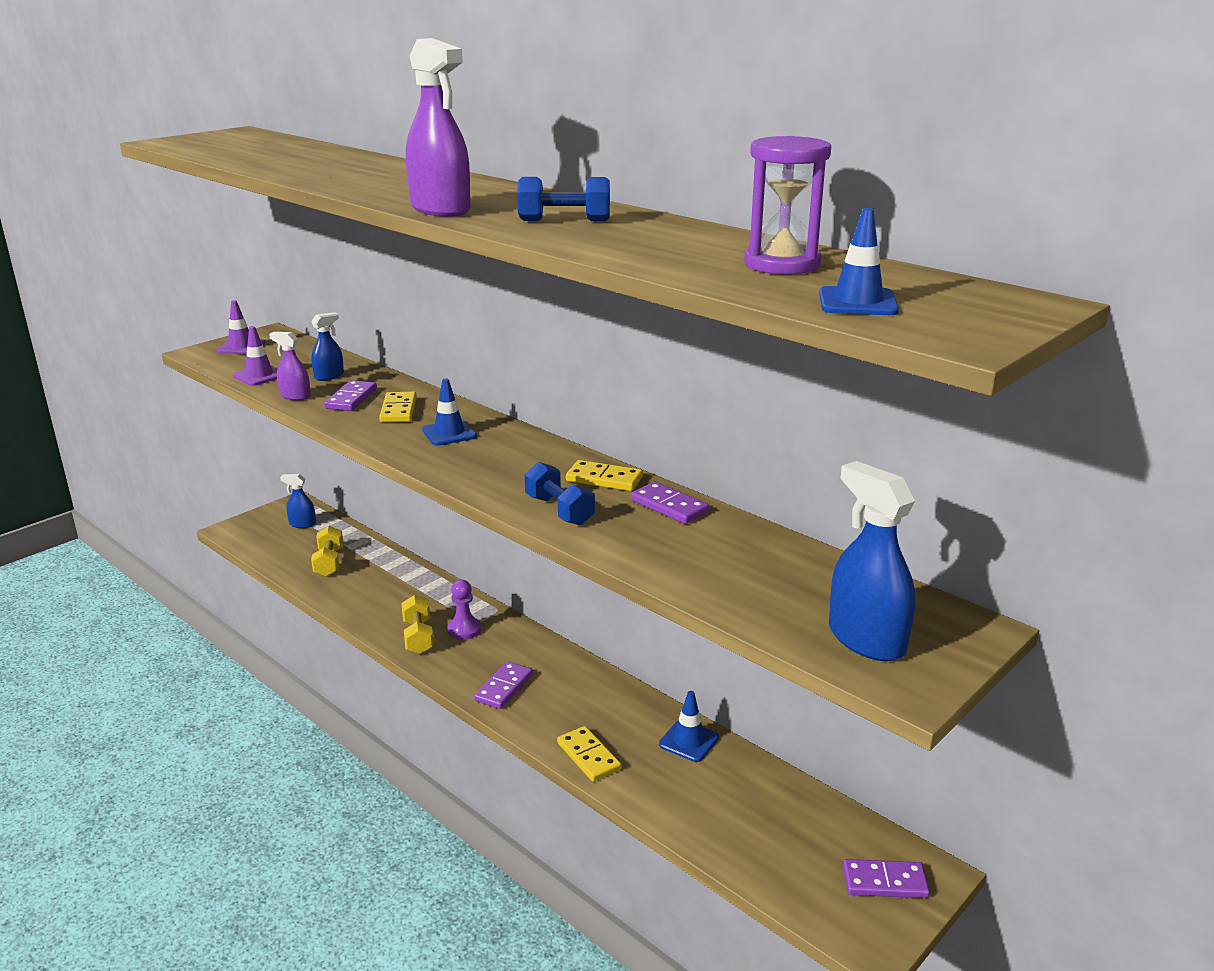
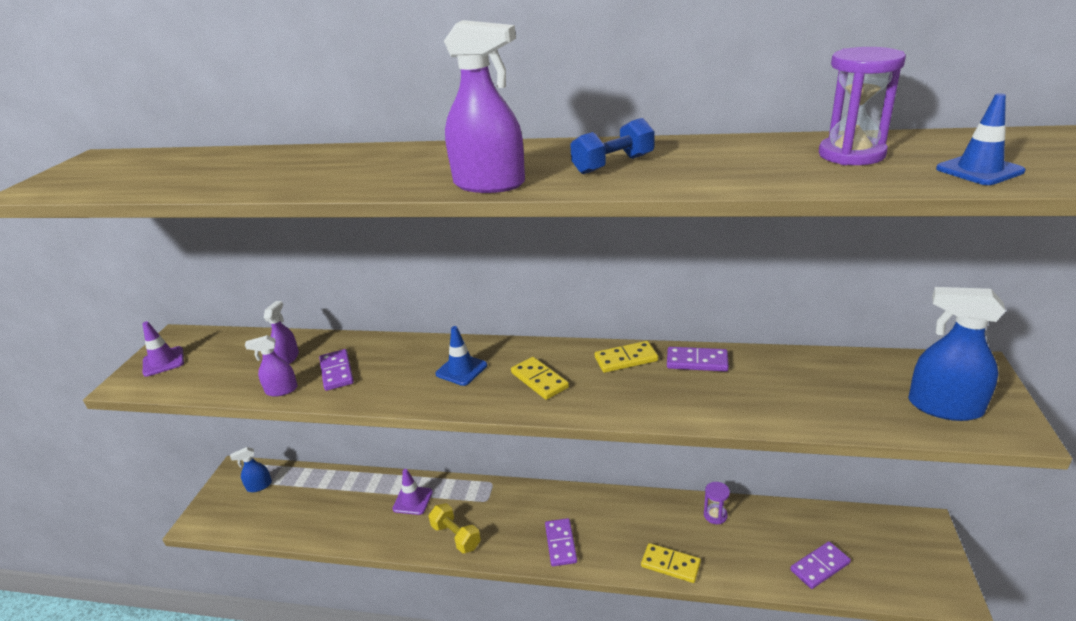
camera: 30 degrees left, 5 degrees up
purple traffic cone [233,326,278,386] -> purple traffic cone moved to [392,469,433,515]
blue spray bottle [311,312,344,381] -> purple spray bottle [264,301,299,364]
yellow dumbbell [311,526,343,577] -> none
yellow domino [379,391,417,423] -> yellow domino moved to [511,357,569,400]
purple pawn [447,580,481,640] -> none
blue dumbbell [525,462,595,526] -> none
blue traffic cone [659,691,719,762] -> purple hourglass [704,482,730,524]
purple domino [843,859,930,898] -> purple domino moved to [790,541,851,589]

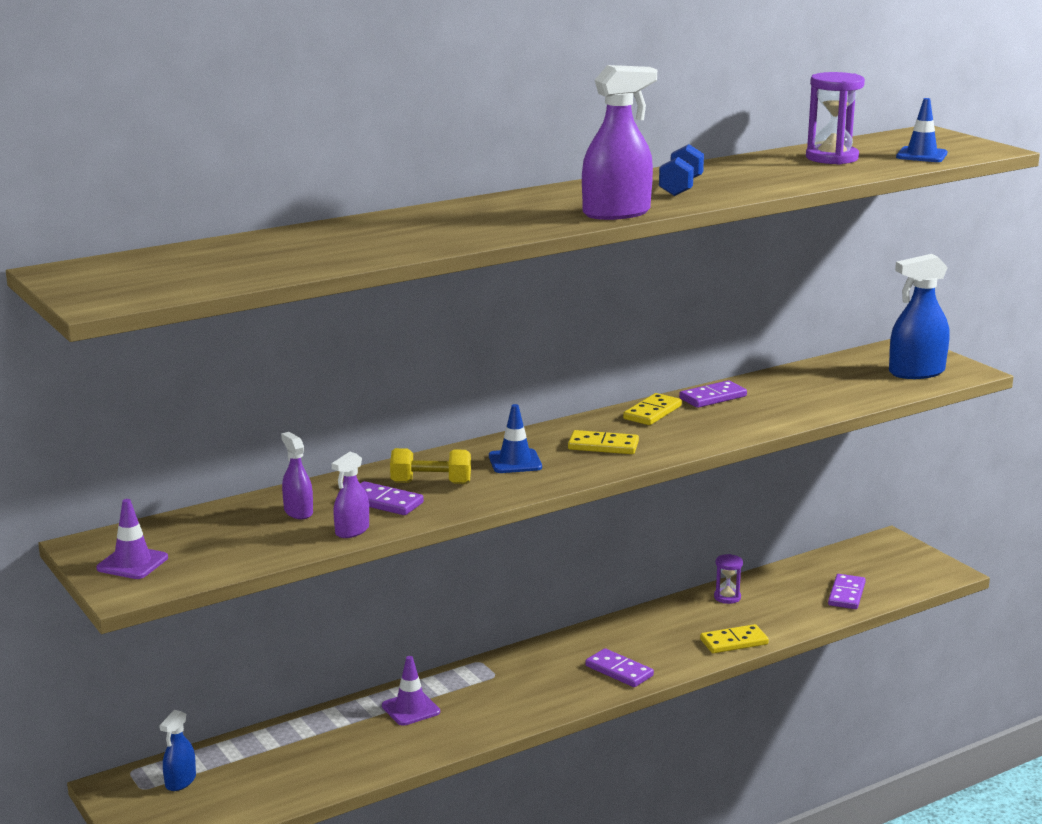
camera: 45 degrees left, 10 degrees down
yellow dumbbell [429,503,481,553] -> yellow dumbbell moved to [390,448,471,484]

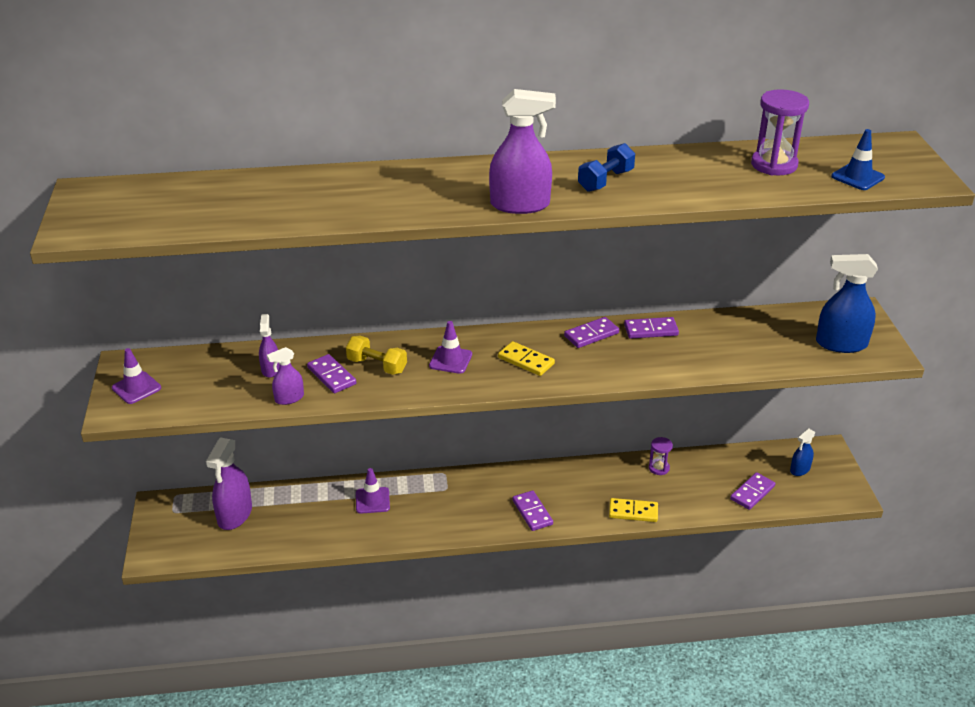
camera: 25 degrees right, 15 degrees up
blue spray bottle [159,710,196,791] -> blue spray bottle moved to [790,428,815,476]
blue traffic cone [489,404,542,473] -> purple traffic cone [429,321,472,374]
yellow domino [623,393,682,425] -> purple domino [564,317,619,348]
none -> purple spray bottle [206,437,252,530]

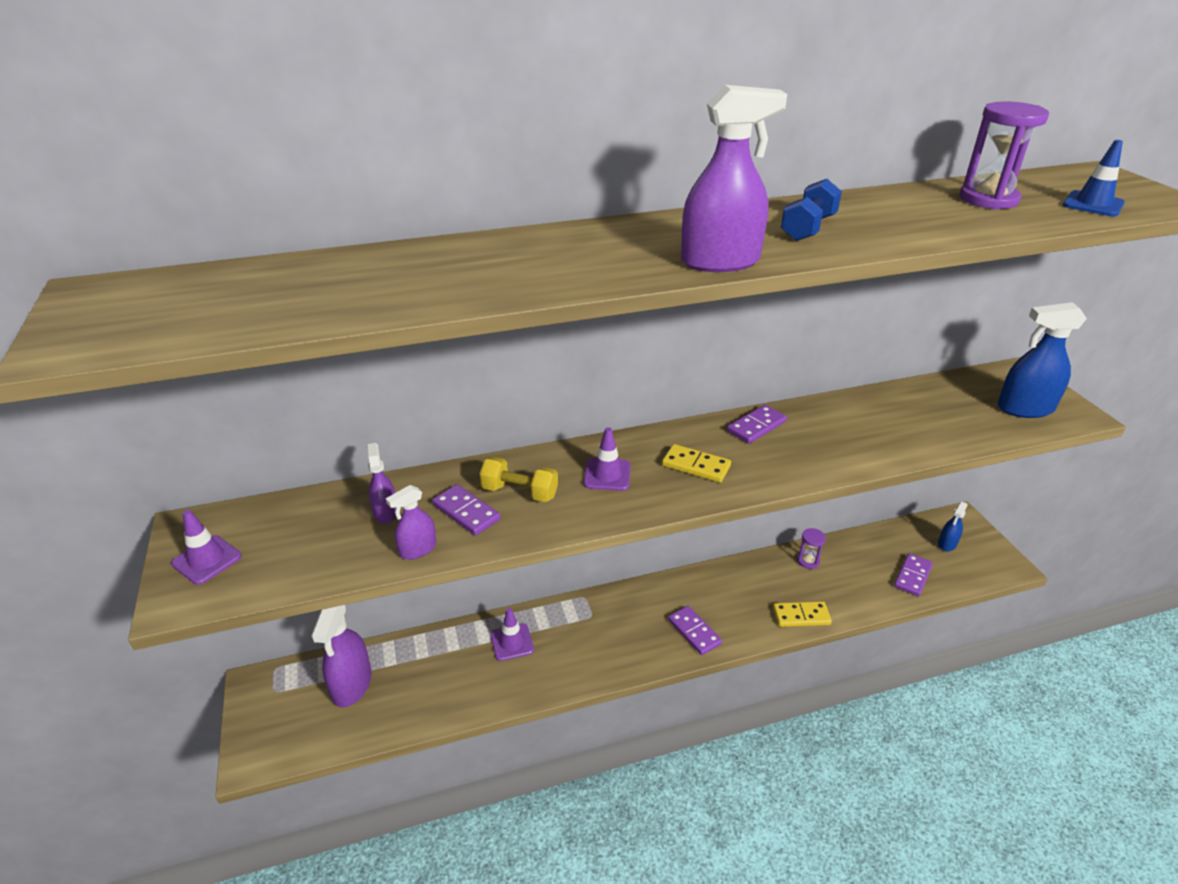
camera: 10 degrees left, 0 degrees up
purple domino [624,317,679,339] -> none

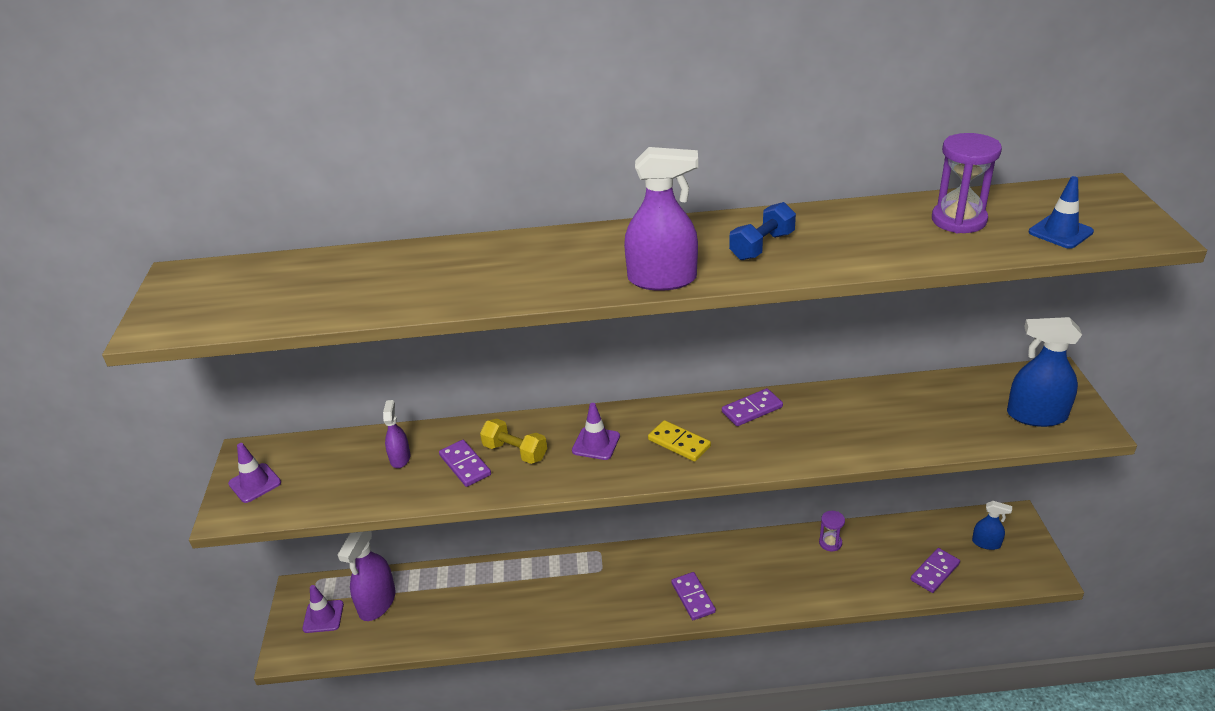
camera: 15 degrees right, 0 degrees up
purple spray bottle [386,485,436,560] -> none
purple traffic cone [490,608,534,661] -> purple traffic cone moved to [302,585,344,633]
yellow domino [773,601,832,627] -> none
blue spray bottle [938,501,967,552] -> blue spray bottle turned 120 degrees counterclockwise [972,501,1012,550]

